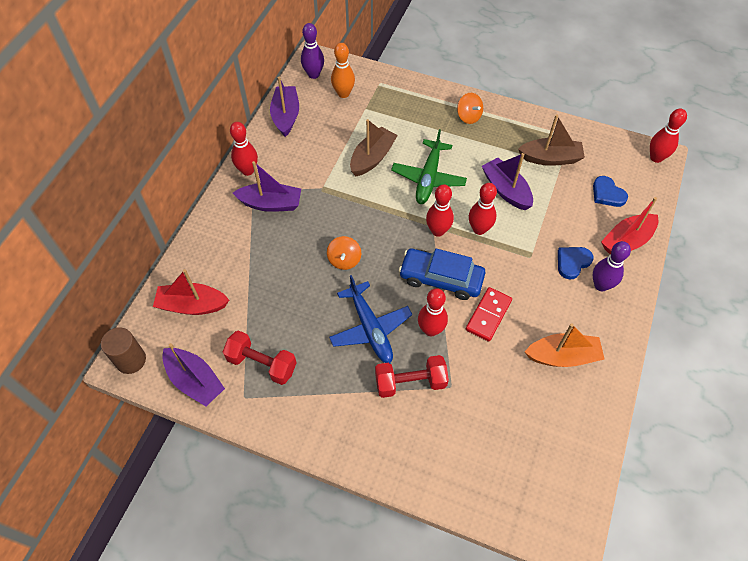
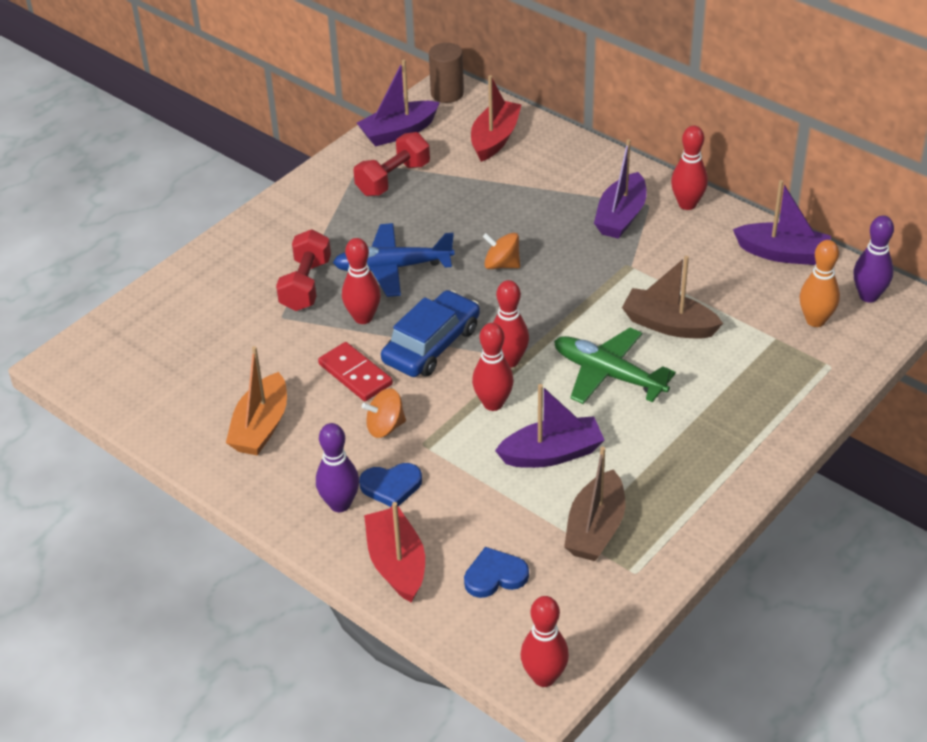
camera: 110 degrees right, 15 degrees down
brown boat [350,119,398,176] -> brown boat turned 150 degrees clockwise [622,256,723,339]
orange spinning top [457,93,483,124] -> orange spinning top moved to [362,388,406,438]
blue heart [558,247,594,279] -> blue heart turned 105 degrees clockwise [359,463,422,507]

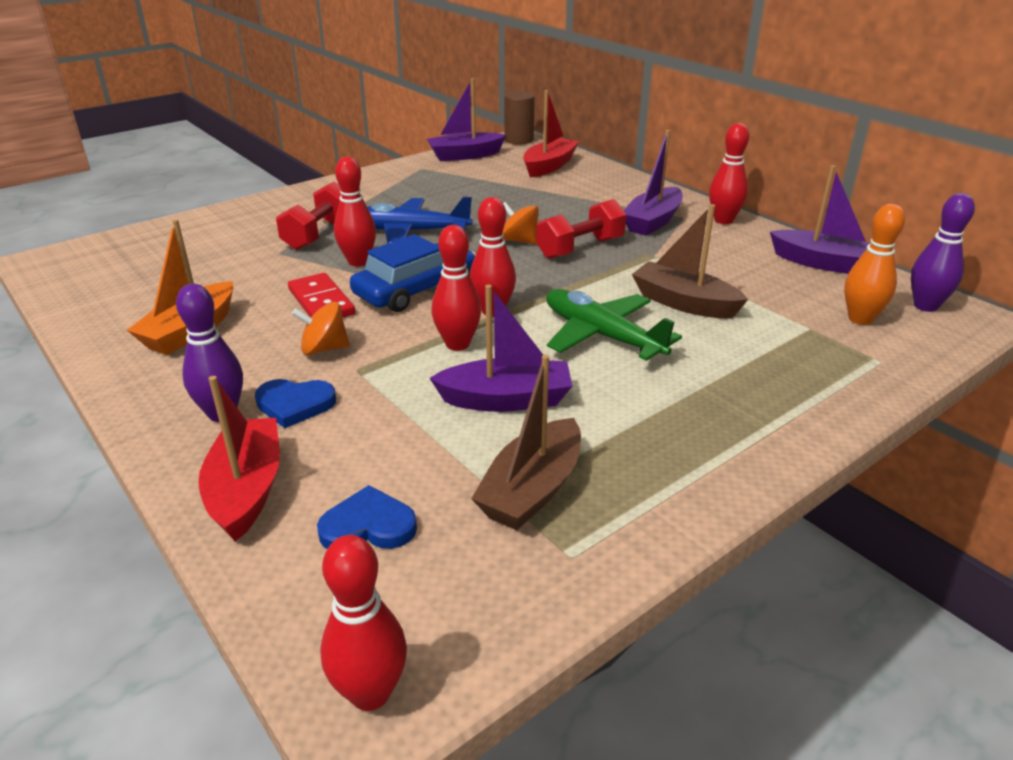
camera: 10 degrees right, 10 degrees down
red dumbbell [354,132,430,196] -> red dumbbell moved to [536,199,627,259]

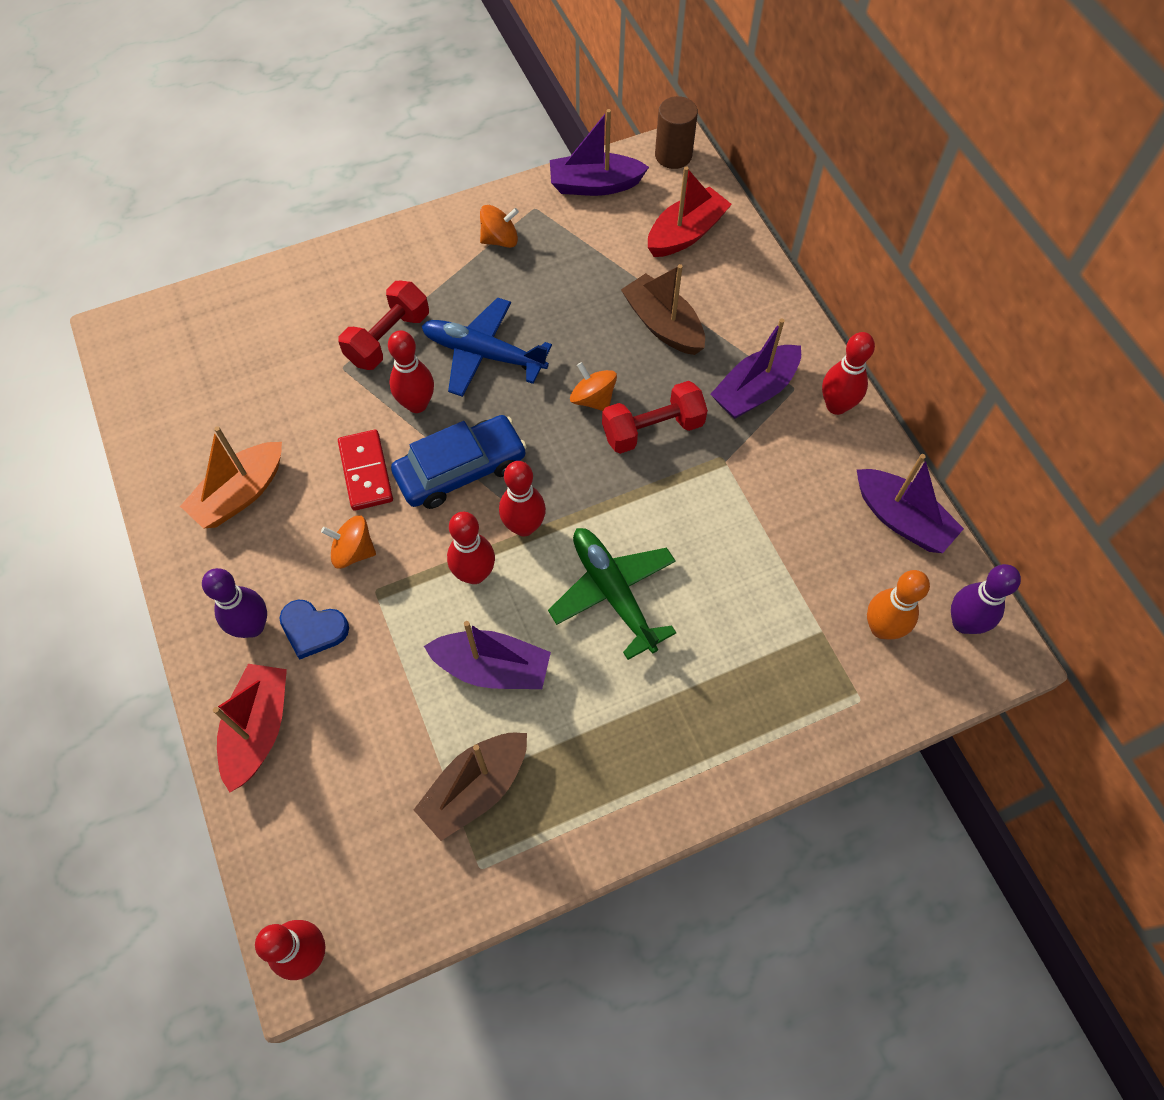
camera: 15 degrees right, 30 degrees up
blue heart [317,485,417,549] -> none
brown boat [632,204,748,319] -> brown boat moved to [621,264,705,355]
none -> orange spinning top [480,205,519,248]

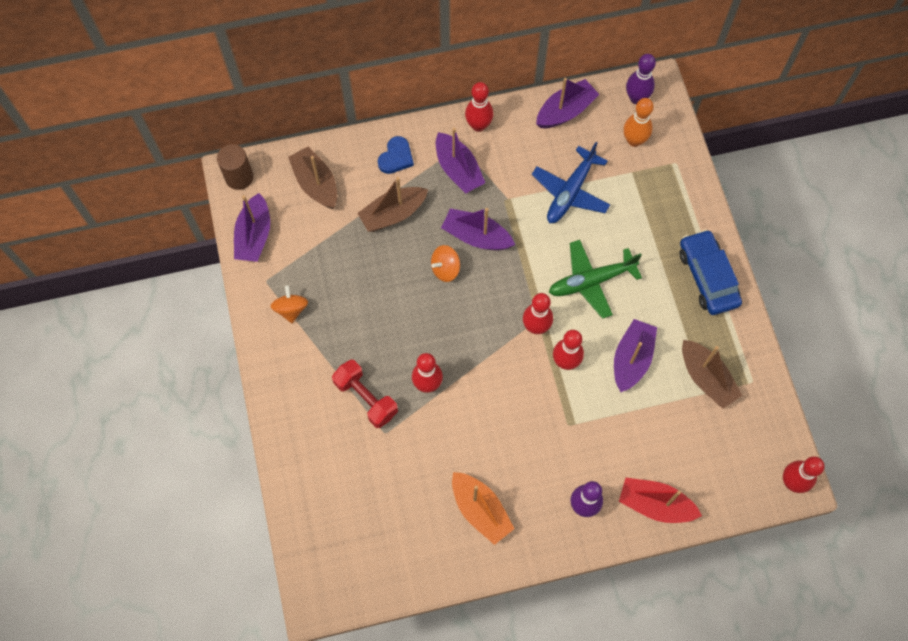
camera: 80 degrees left, 5 degrees up
blue heart [280,600,349,659] -> blue heart moved to [378,136,414,174]
orange spinning top [321,515,376,569] -> none
red domino [338,430,393,511] -> none
blue car [391,415,527,509] -> blue car moved to [680,229,742,315]
blue plane [422,297,552,397] -> blue plane moved to [532,142,610,223]
red dumbbell [602,381,708,454] -> purple boat [441,208,515,250]
red boat [648,166,732,257] -> brown boat [288,147,337,209]

